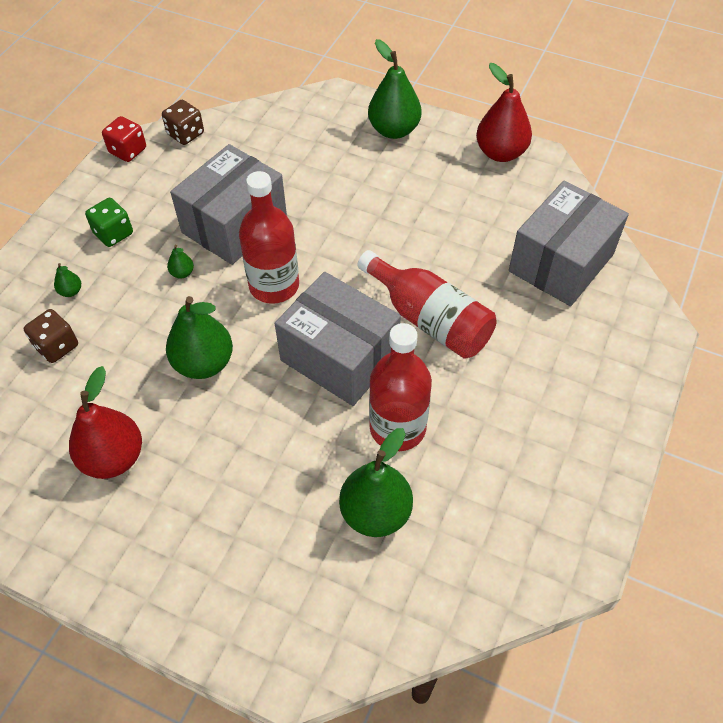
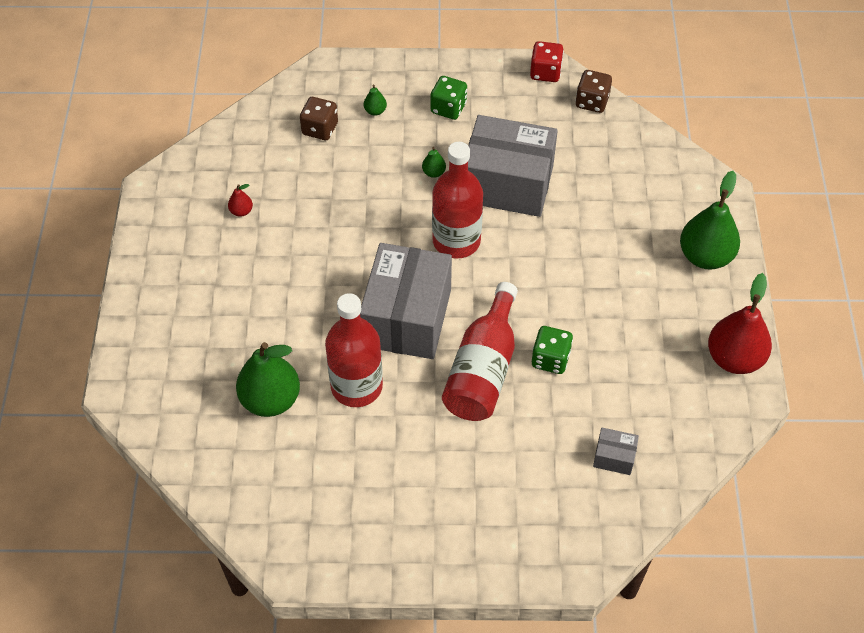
camera: 65 degrees right, 0 degrees up
red pear [69,366,142,479] -> red pear [228,184,253,217], size x0.43
green pear [166,296,233,379] -> none
grey box [509,181,629,306] -> grey box [593,428,639,475], size x0.41
none -> green dice [532,326,573,374]

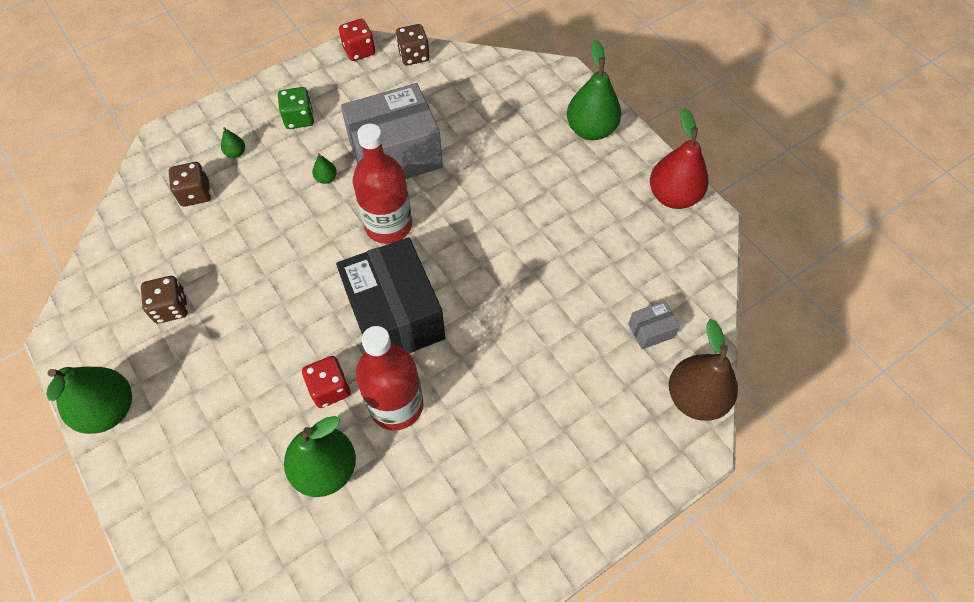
camera: 35 degrees left, 5 degrees up
red pear [228,184,253,217] -> brown dice [141,276,188,324]
grey box [360,243,452,359] -> black box [336,237,445,353]
red bottle [442,282,518,421] -> none
green dice [532,326,573,374] -> none
none -> green pear [46,367,132,434]
none -> red dice [302,356,350,408]
none -> brown pear [669,319,738,421]

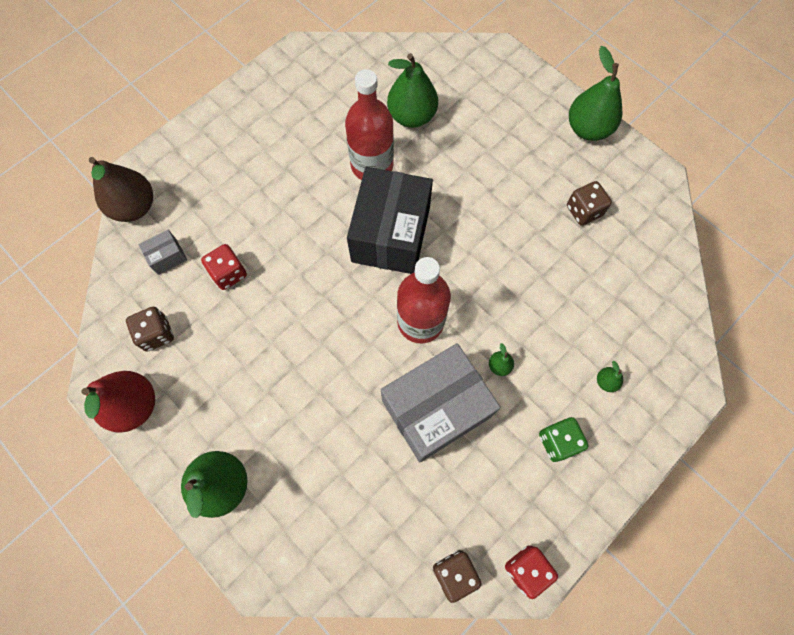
camera: 170 degrees right, 10 degrees up
brown dice [169,162,211,207] -> brown dice moved to [126,307,174,352]
red dice [302,356,350,408] -> red dice moved to [201,244,247,290]
black box [336,237,445,353] -> black box turned 45 degrees clockwise [347,167,433,274]

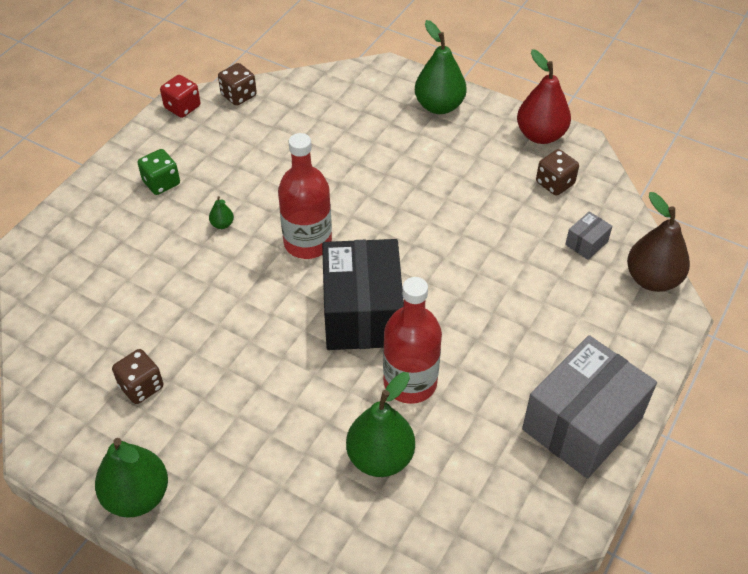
camera: 165 degrees right, 20 degrees down
red dice [201,244,247,290] -> none
grey box [381,343,501,462] -> grey box moved to [522,335,657,479]
green pear [597,361,623,392] -> none

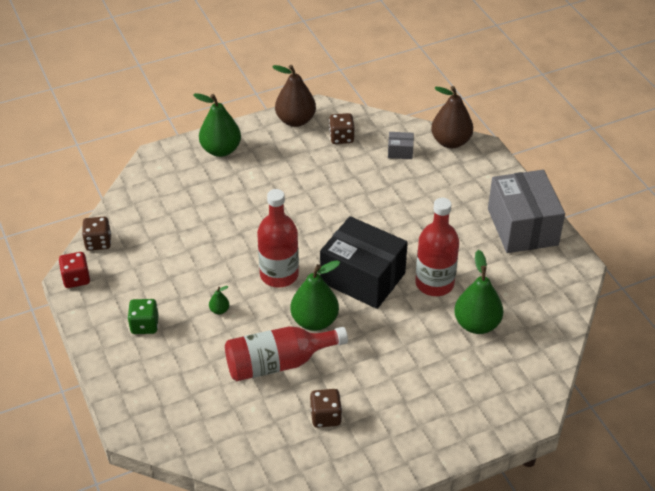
camera: 55 degrees left, 5 degrees down
green pear [95,438,168,518] -> green pear moved to [290,260,340,331]
red pear [517,49,571,144] -> brown pear [272,65,316,127]
grey box [565,211,613,260] -> grey box turned 75 degrees counterclockwise [388,132,414,159]
none -> red bottle [225,326,348,381]

